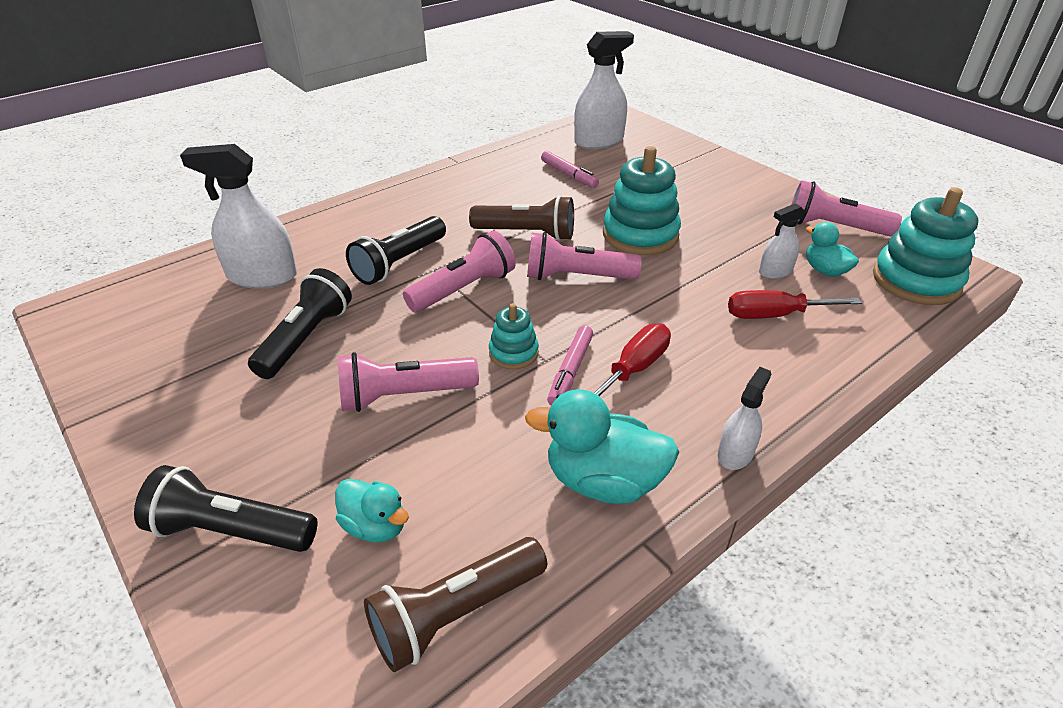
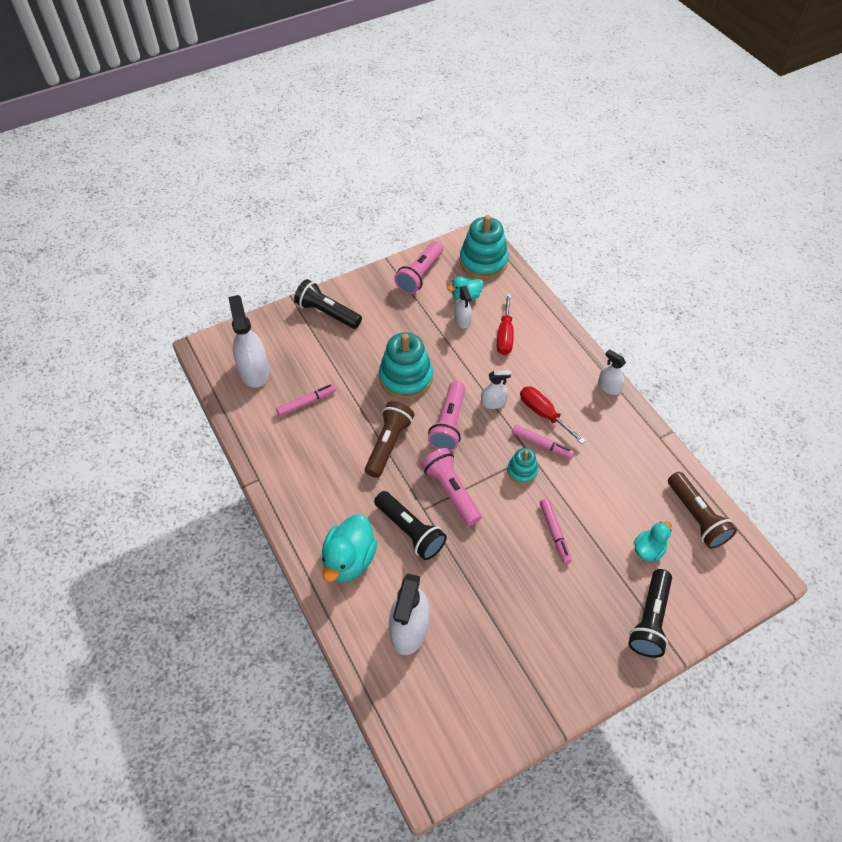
camera: 80 degrees left, 15 degrees up
black flashlight [248,268,352,379] -> black flashlight moved to [294,279,362,329]
pink flashlight [338,352,479,412] -> pink marker [540,499,572,564]
turquoise duck [525,389,679,504] -> turquoise duck moved to [322,514,377,582]
none -> white spray bottle [481,370,511,409]

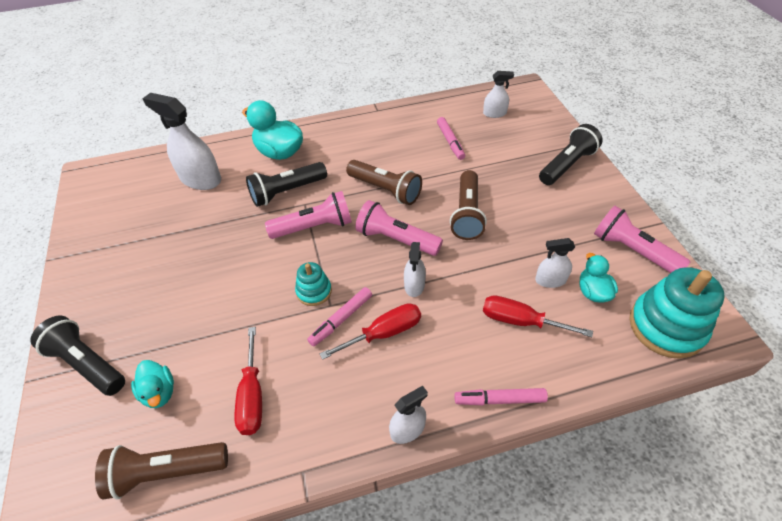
camera: 105 degrees right, 5 degrees down
white spray bottle [228,295,269,388] -> white spray bottle [483,71,514,118], size x0.54
turquoise stacking toy [379,332,433,399] -> brown flashlight [450,170,487,240]
pink marker [540,499,572,564] -> pink marker moved to [454,388,548,405]
none -> red screwdriver [235,327,262,435]

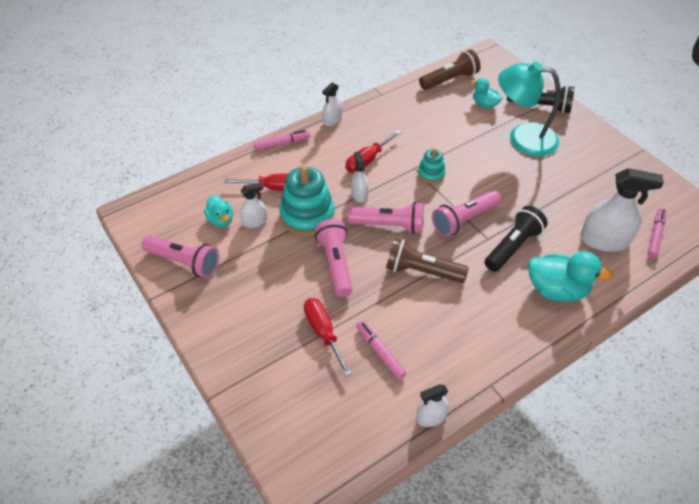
camera: 160 degrees right, 0 degrees up
red screwdriver [235,327,262,435] -> red screwdriver moved to [304,298,352,376]
pink marker [307,287,372,347] -> pink marker moved to [647,208,666,258]
brown flashlight [450,170,487,240] -> pink flashlight [315,219,353,297]
white spray bottle [483,71,514,118] -> white spray bottle moved to [416,384,449,427]
black flashlight [539,124,603,185] -> none
turquoise stacking toy [629,267,725,359] -> turquoise stacking toy moved to [279,165,335,236]
none -> turquoise lamp [498,61,561,156]

